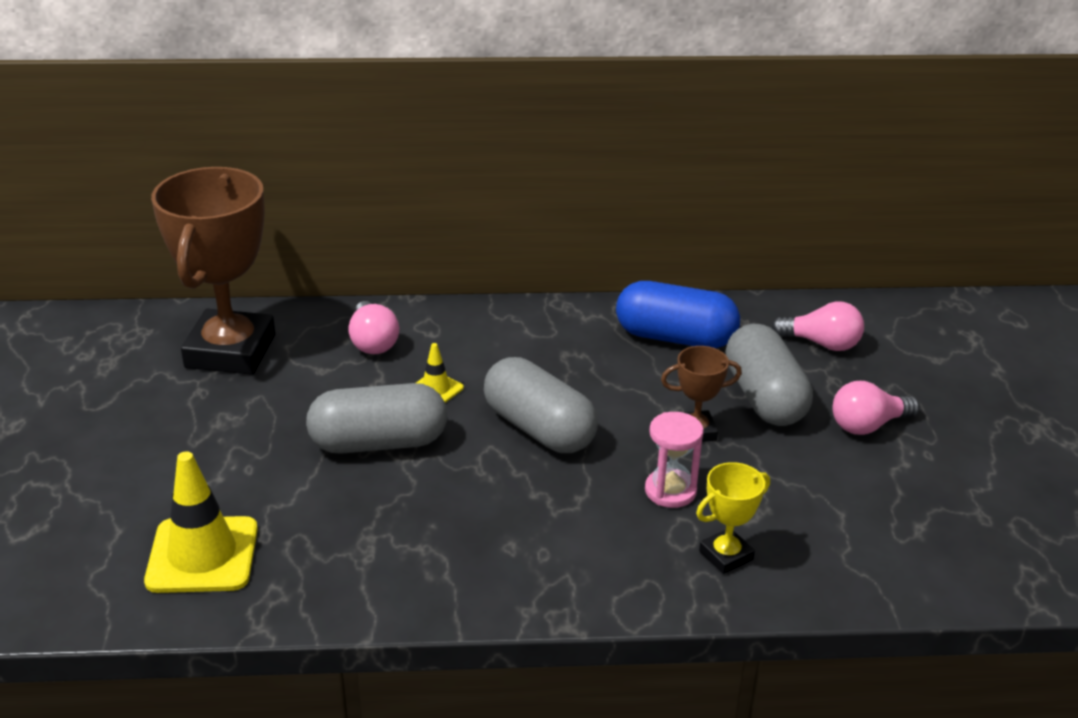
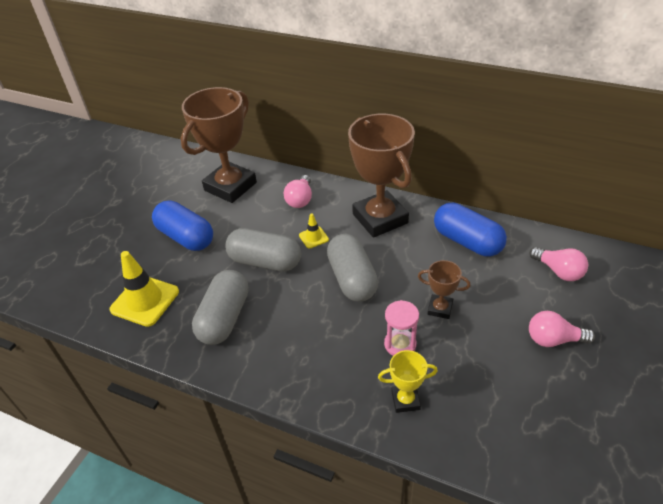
camera: 30 degrees right, 10 degrees up
grey capsule [725,324,813,426] -> grey capsule moved to [192,270,248,345]
none -> blue capsule [152,200,213,251]
none -> brown trophy [348,114,415,238]

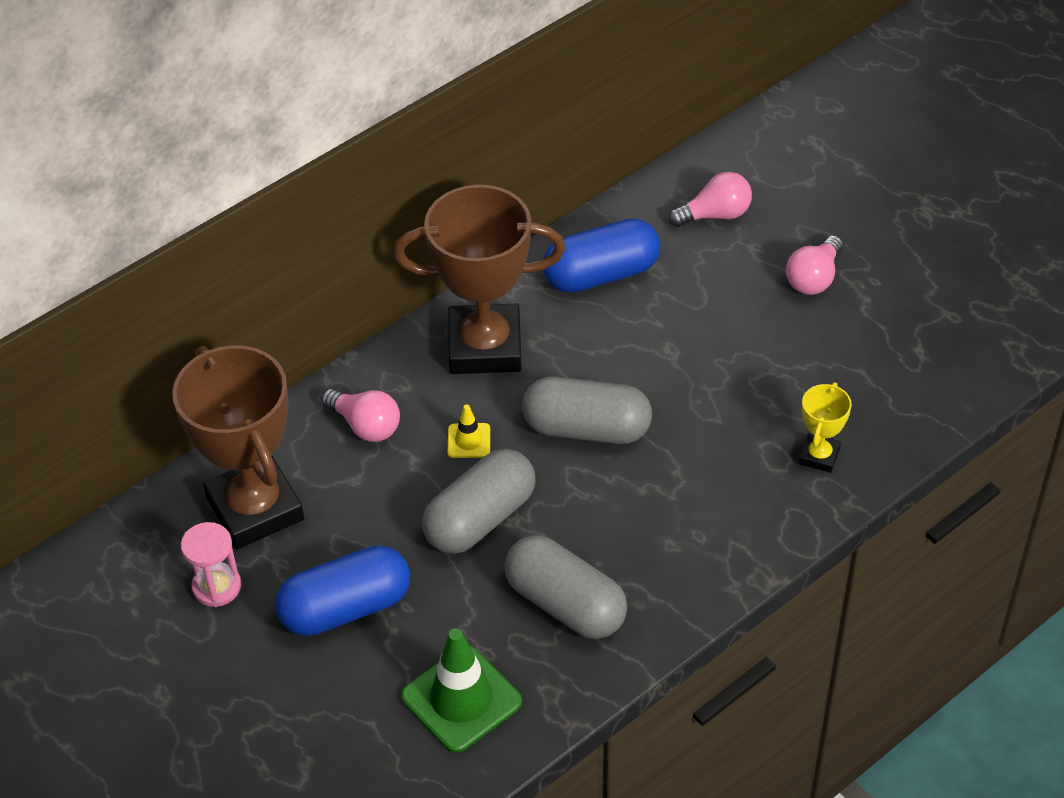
camera: 65 degrees left, 5 degrees up
yellow traffic cone [109,251,179,327] -> green traffic cone [401,628,522,753]
pink hourglass [384,300,419,356] -> pink hourglass moved to [181,522,241,607]
brown trophy [418,260,471,319] -> none

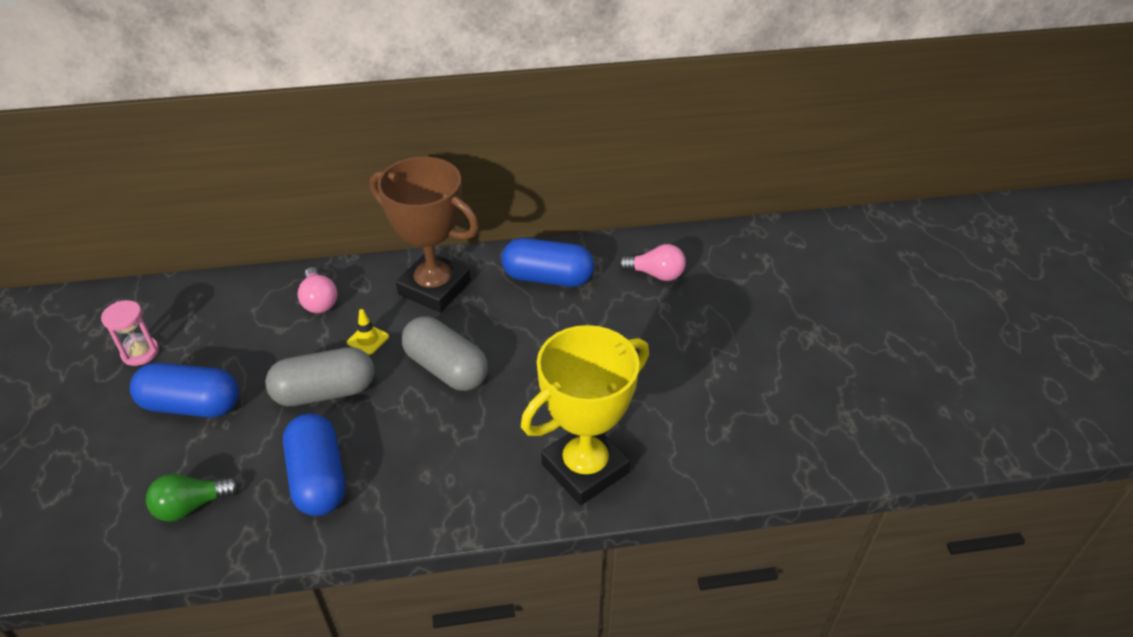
camera: 30 degrees right, 5 degrees down
brown trophy [172,345,304,549] -> none
green traffic cone [401,628,522,753] -> green light bulb [146,473,240,522]
grey capsule [504,535,627,639] -> blue capsule [283,413,345,516]
pink light bulb [786,235,843,295] -> none
yellow trophy [799,382,852,473] -> yellow trophy [521,325,649,505], size x2.20

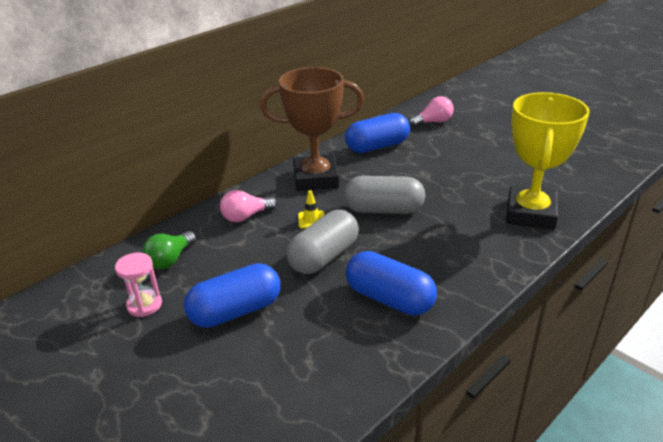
camera: 35 degrees left, 10 degrees down
green light bulb [146,473,240,522] -> green light bulb moved to [142,231,196,269]
pink light bulb [298,267,338,313] -> pink light bulb turned 120 degrees clockwise [220,190,277,222]

